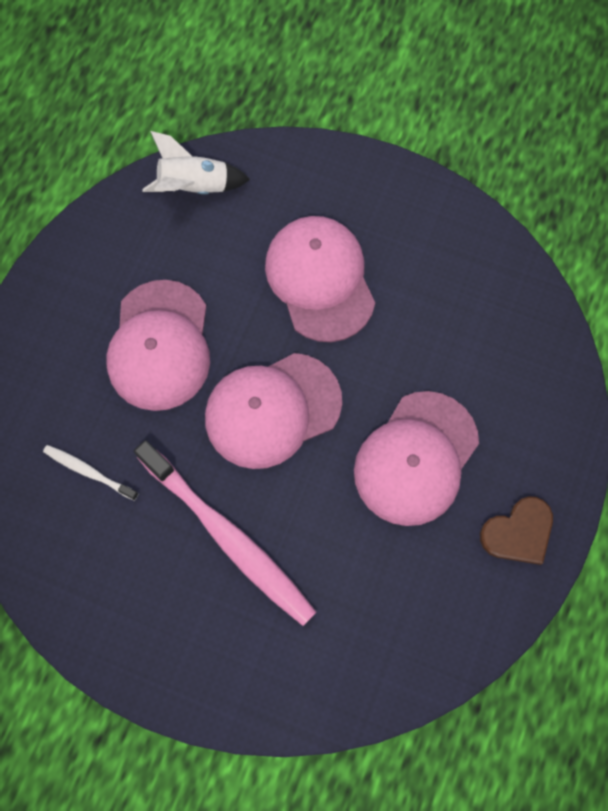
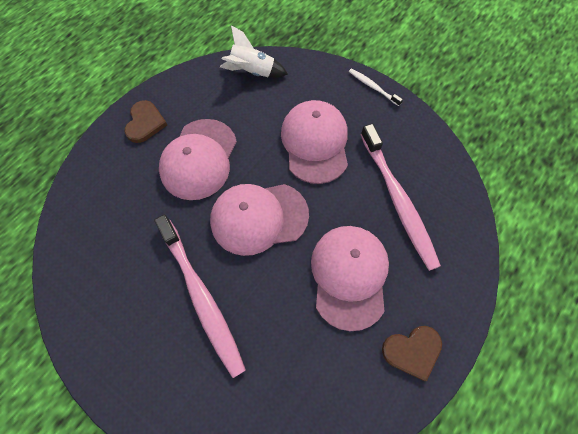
camera: 15 degrees right, 5 degrees down
white toothbrush [43,445,139,501] -> white toothbrush moved to [349,68,403,106]
pink cap [354,391,479,526] -> pink cap turned 135 degrees clockwise [311,226,389,331]
none -> brown heart [125,100,167,143]
none -> pink toothbrush [361,124,441,271]

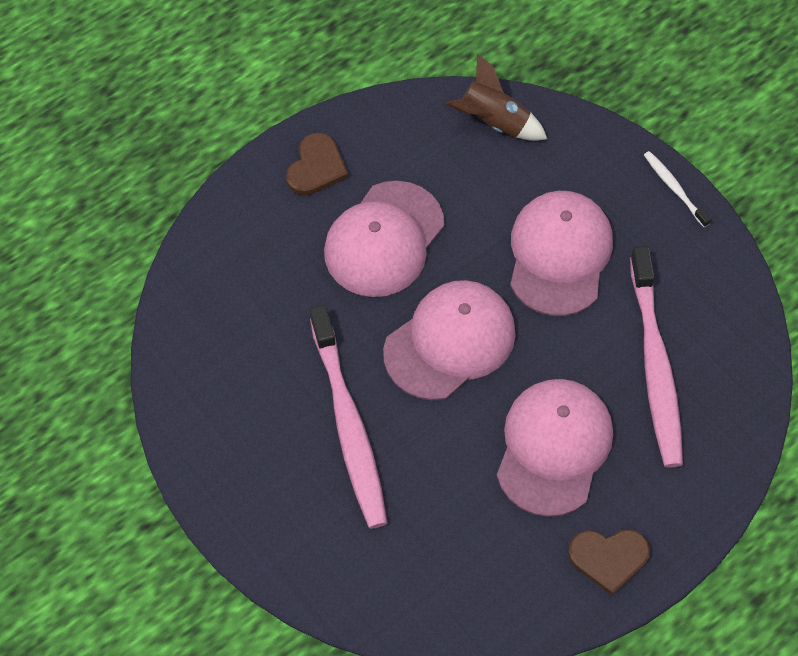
camera: 15 degrees right, 5 degrees down
pink cap [210,184,309,256] -> pink cap turned 135 degrees clockwise [383,280,516,400]
white rocket [220,25,288,78] -> brown rocket [446,54,547,141]

